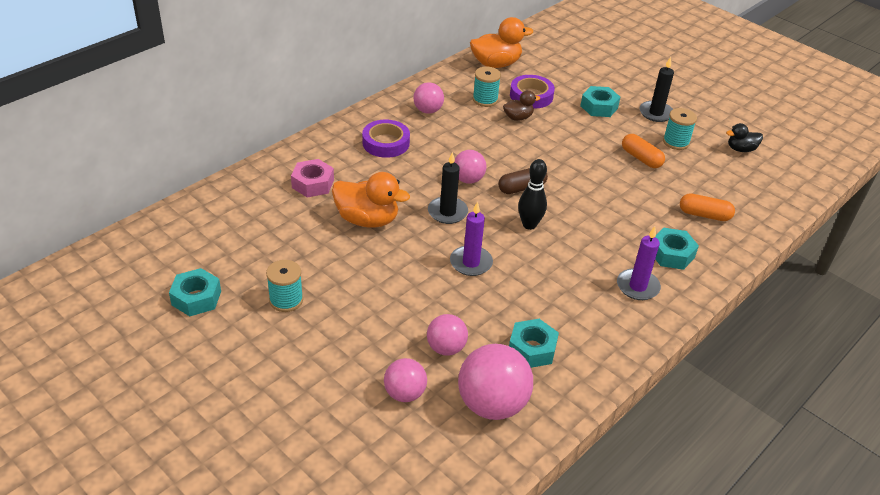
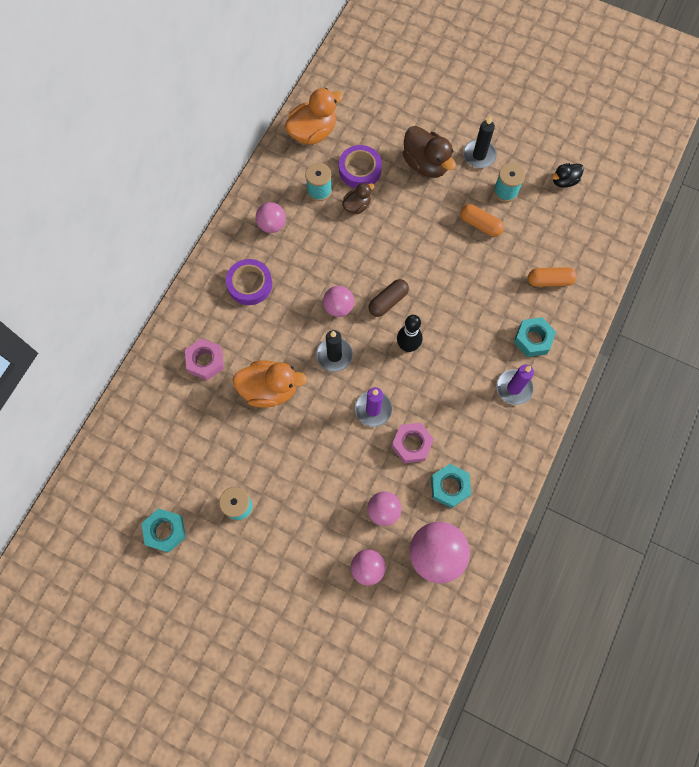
camera: 15 degrees left, 30 degrees up
turquoise nut [580,86,620,117] -> brown duck [403,126,456,178]
none -> pink nut [392,423,434,463]

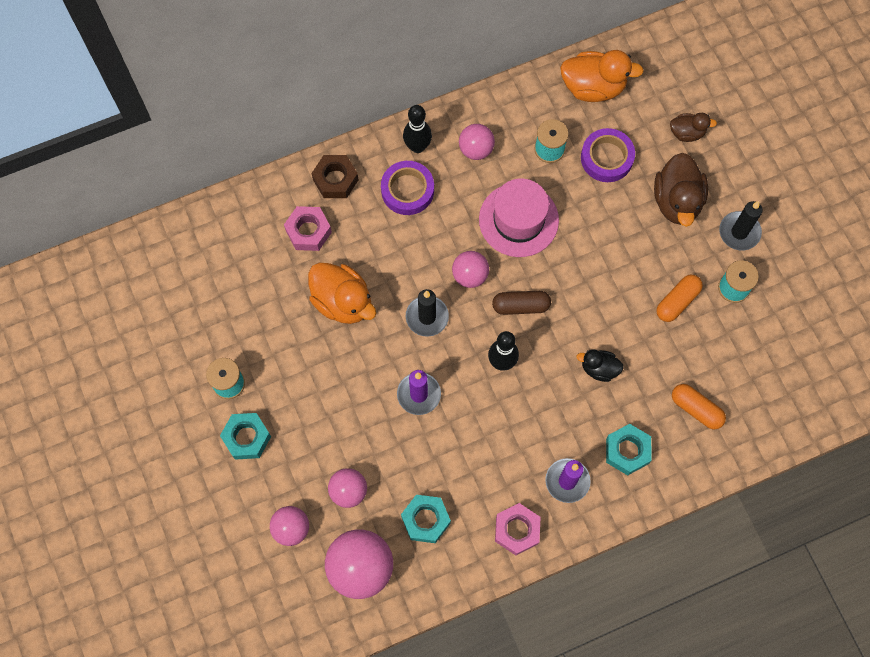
camera: 40 degrees right, 0 degrees up
turquoise nut [141,508,186,553] -> turquoise nut moved to [220,413,271,460]
brown duck [342,183,375,214] -> brown duck moved to [670,113,717,142]
pink nut [392,423,434,463] -> pink nut moved to [495,503,541,555]
orange capsule [460,204,504,237] -> orange capsule turned 60 degrees clockwise [656,275,703,322]
black duck [552,163,584,188] -> black duck moved to [577,350,624,382]
none -> brown nut [312,155,358,198]
none -> black bowling pin [403,105,432,153]
none -> pink hat [479,178,559,257]

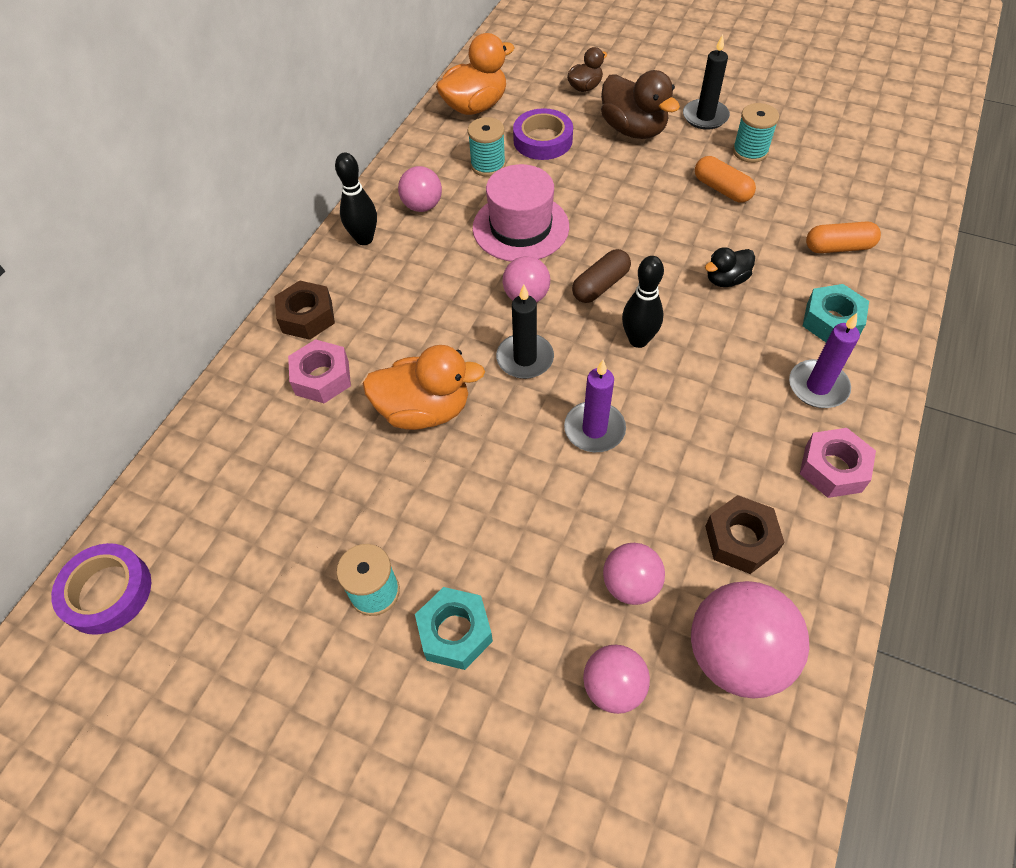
camera: 40 degrees left, 15 degrees down
purple tape [381,161,434,215] -> purple tape moved to [51,543,151,635]
turquoise nut [401,495,451,543] -> brown nut [705,495,785,574]
orange capsule [656,275,703,322] -> orange capsule turned 45 degrees counterclockwise [695,156,756,203]

